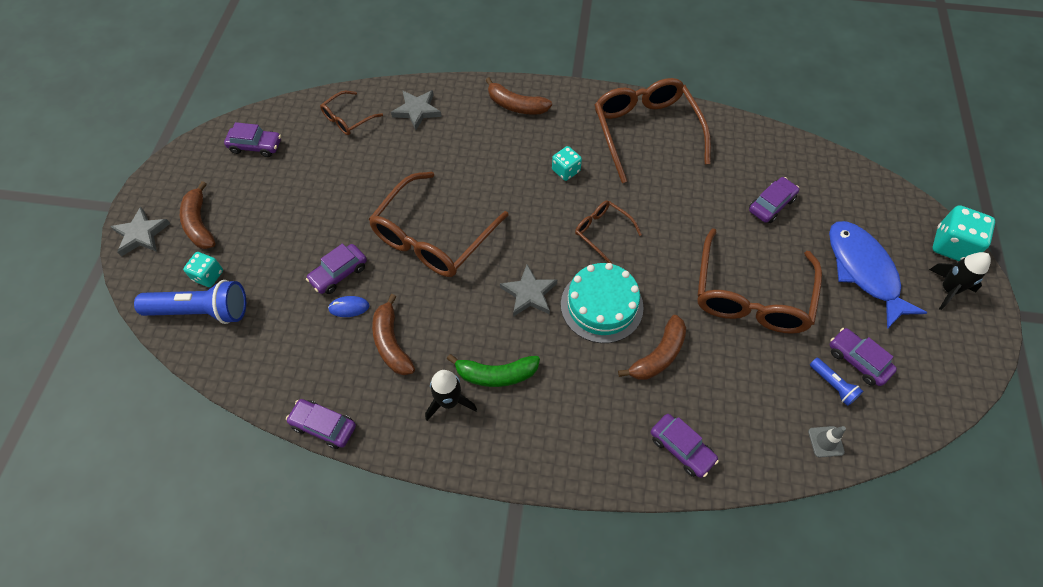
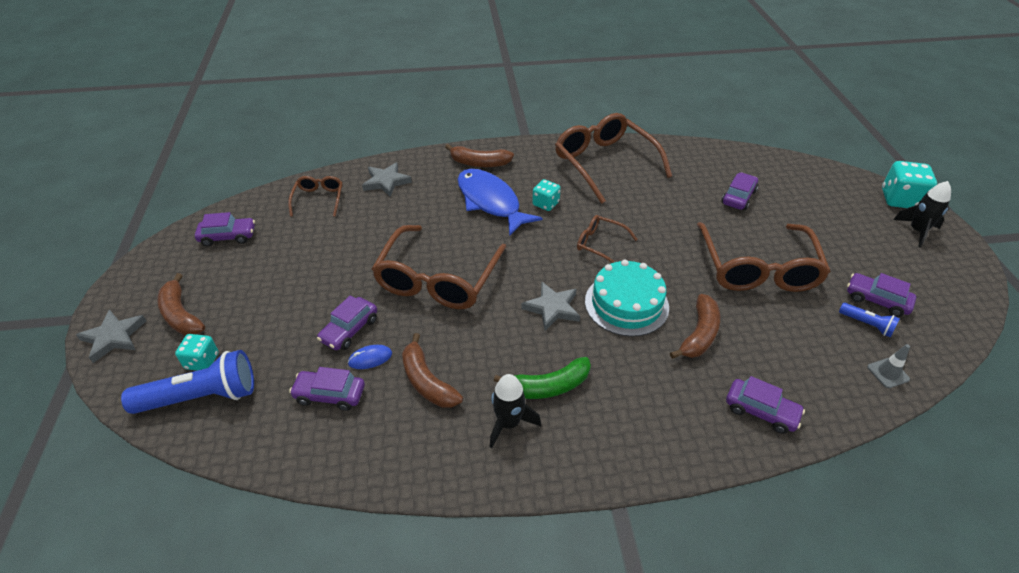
camera: 15 degrees left, 15 degrees down
purple car [286,399,356,449] -> purple car moved to [289,367,365,411]
brown glasses [320,91,383,135] -> brown glasses turned 150 degrees clockwise [288,176,343,217]
blue fish [829,221,928,329] -> blue fish moved to [457,169,543,236]

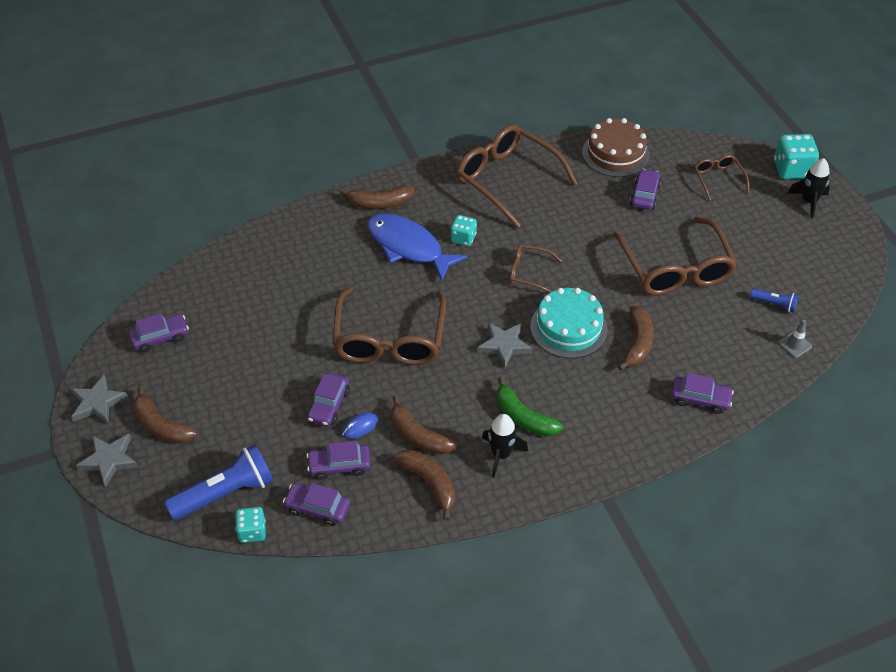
camera: 15 degrees left, 5 degrees up
turquoise dice [175,334,219,371] -> turquoise dice moved to [235,507,266,543]
brown glasses [288,176,343,217] -> brown glasses moved to [694,155,750,201]
grey star [362,162,412,197] -> grey star moved to [71,375,128,424]
green banana [494,357,591,399] -> green banana turned 75 degrees clockwise [497,376,563,436]
purple car [847,273,916,317] -> purple car moved to [283,483,350,526]
none -> brown banana [394,450,455,520]
none -> brown cake [582,118,650,177]

